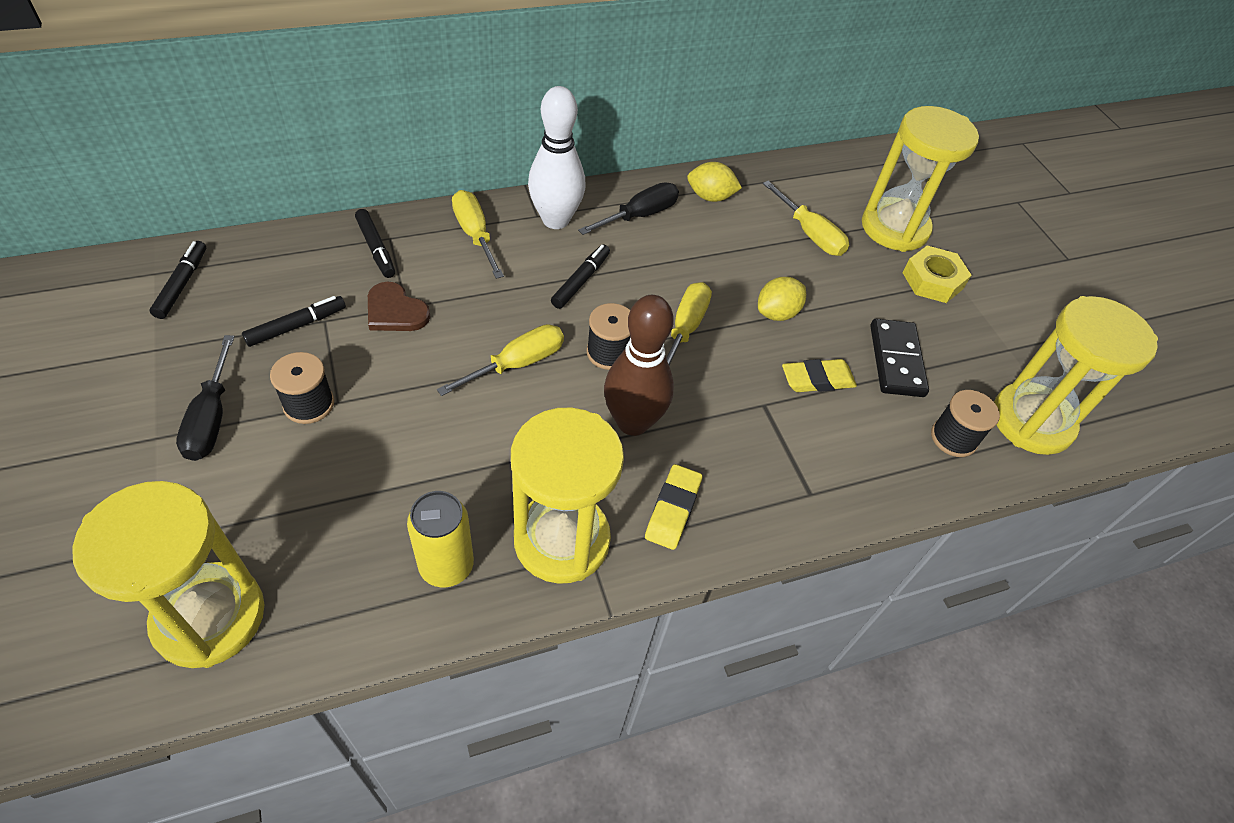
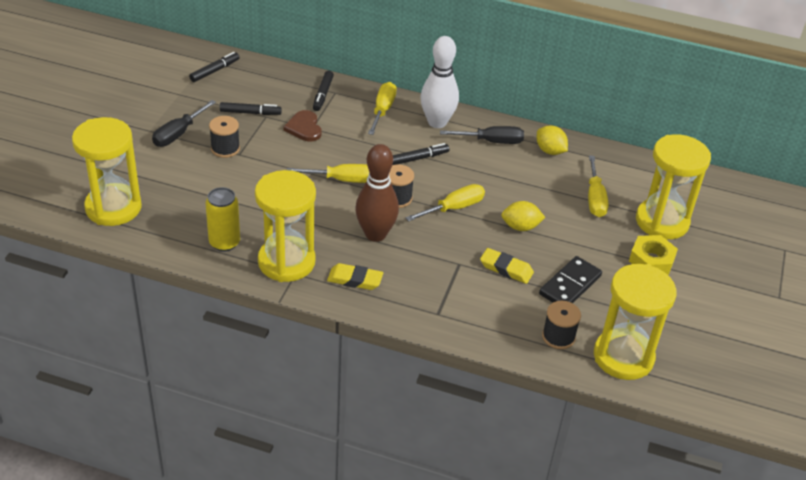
camera: 40 degrees right, 10 degrees down
yellow eraser [645,464,702,550] -> yellow eraser turned 45 degrees clockwise [327,263,383,290]

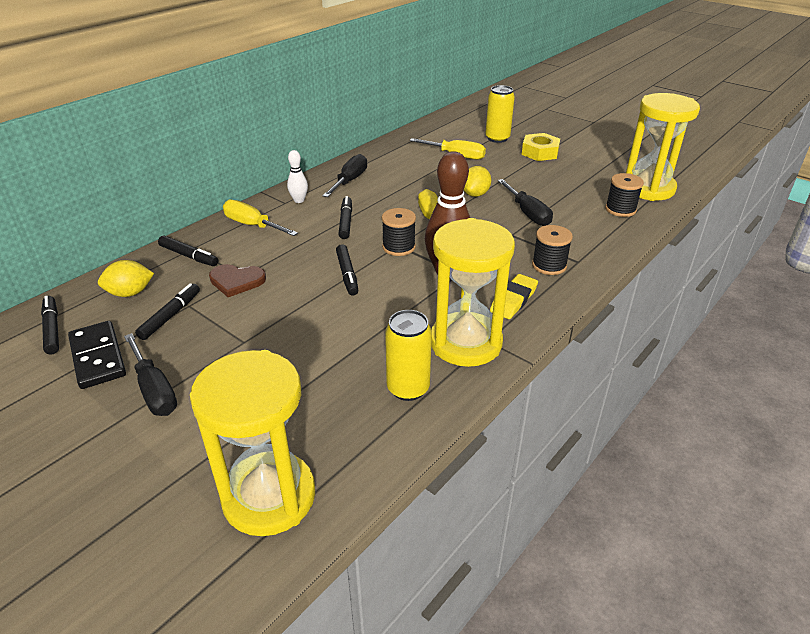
camera: 65 degrees left, 5 degrees down
black spool [209,116,240,158] -> black spool moved to [532,225,573,275]
yellow screwdriver [287,164,369,183] -> black marker [336,244,358,295]
white bowling pin [420,36,459,128] -> white bowling pin [287,150,308,203], size x0.49
yellow eraser [480,248,534,284] -> black screwdriver [498,179,553,226]
yellow lemon [537,126,568,155] -> yellow lemon moved to [98,260,154,297]
black domino [539,256,602,303] -> black domino moved to [68,321,126,389]
yellow hourglass [636,134,711,240] -> yellow can [485,85,515,143]

